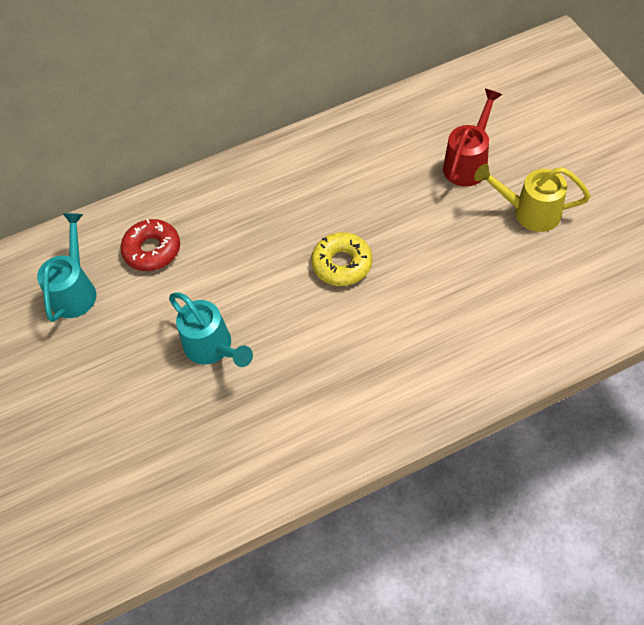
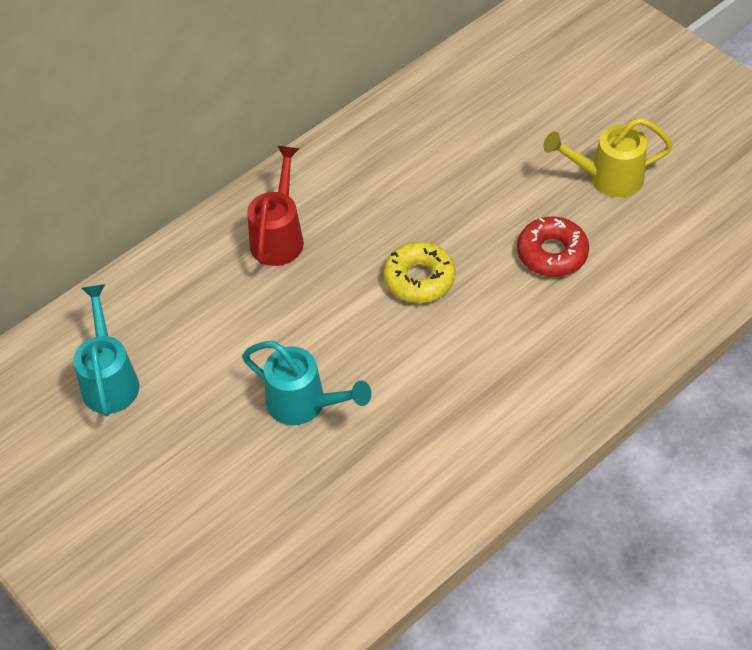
camera: 20 degrees left, 5 degrees down
red donut [120,219,180,271] -> red donut moved to [517,217,589,277]
red watering can [443,89,502,187] -> red watering can moved to [247,146,304,266]

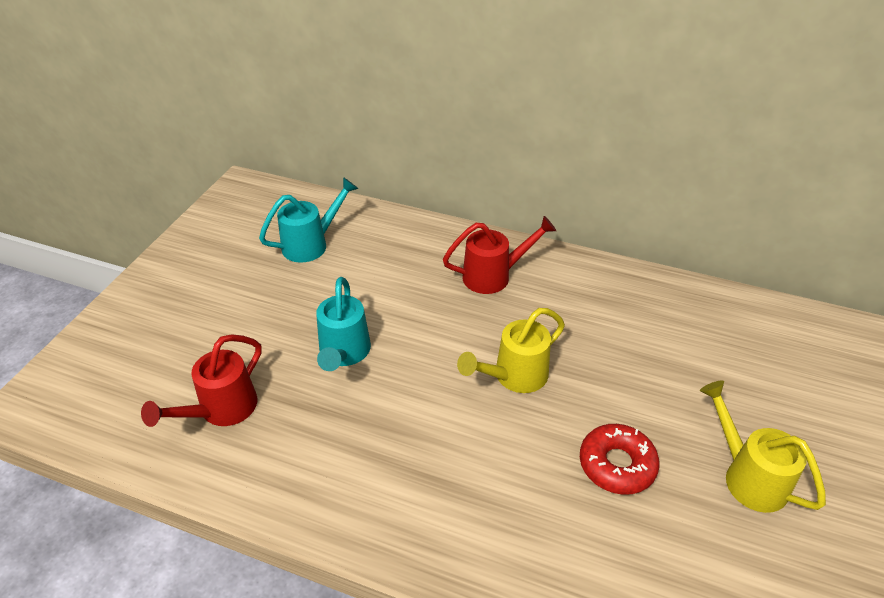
camera: 60 degrees right, 10 degrees down
yellow donut [383,242,456,303] -> yellow watering can [457,308,565,393]
none -> red watering can [141,334,262,427]

